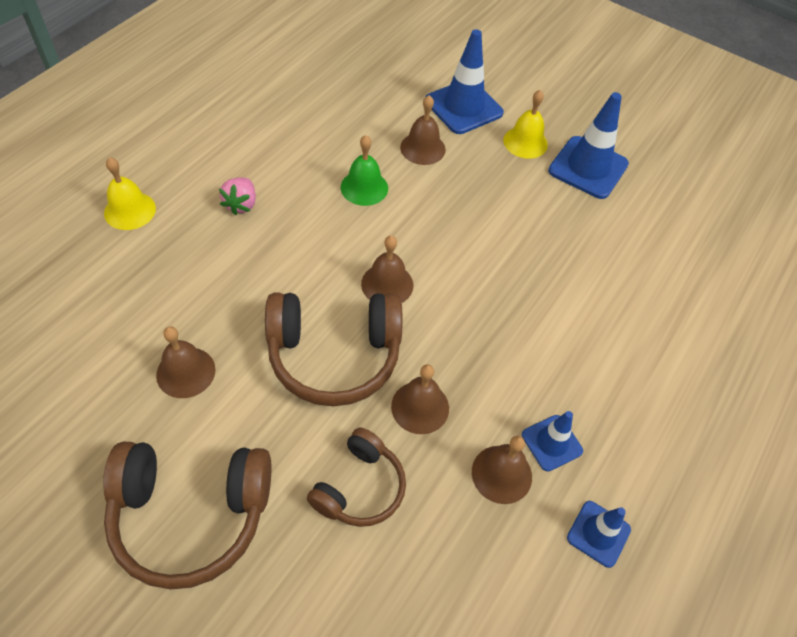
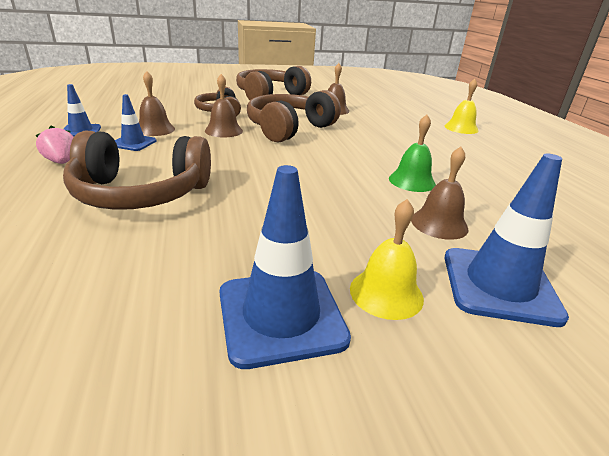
camera: 135 degrees right, 25 degrees down
pink strawberry [219,177,256,216] -> pink strawberry moved to [35,125,74,164]
brown bell [361,236,414,303] -> none
none -> brown headphones [63,131,211,210]

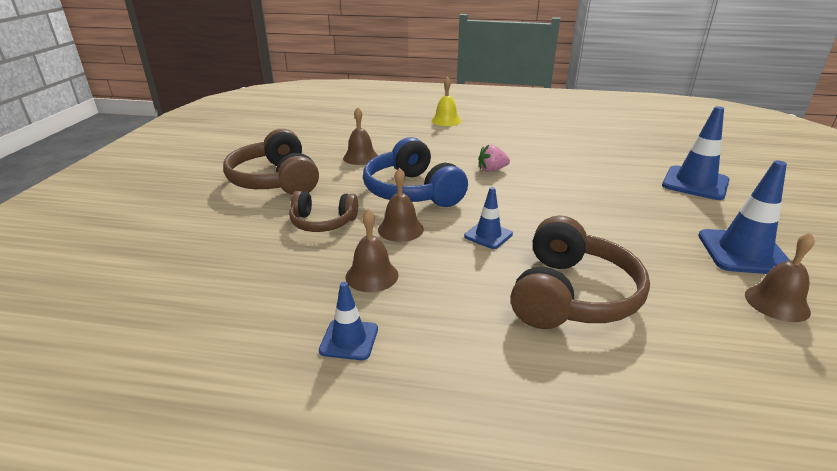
camera: 65 degrees left, 0 degrees up
pink strawberry [35,125,74,164] -> pink strawberry moved to [478,144,510,172]
blue traffic cone [115,94,156,151] -> blue traffic cone moved to [464,187,513,249]
brown headphones [247,90,341,142] -> blue headphones [363,137,468,207]
yellow bell [350,199,424,320] -> none
green bell [389,115,436,192] -> none
brown bell [411,147,468,240] -> brown bell moved to [745,232,815,322]

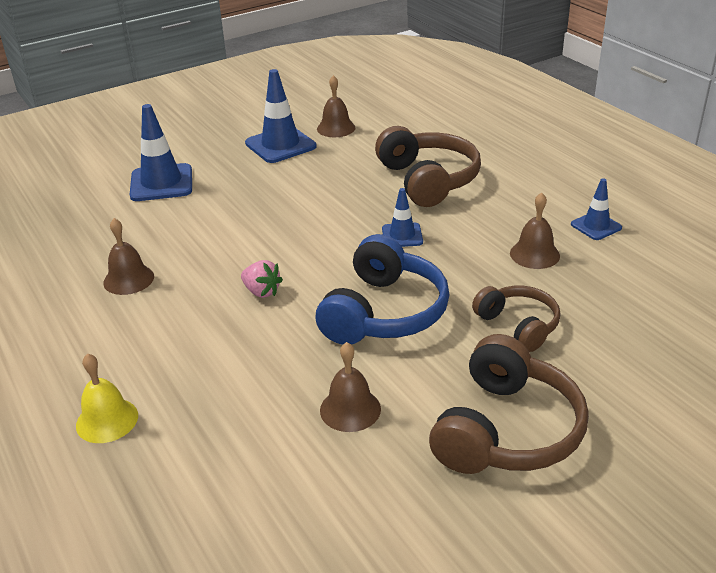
camera: 130 degrees left, 5 degrees up
brown bell [378,168,424,242] -> brown bell moved to [103,218,154,295]
brown headphones [510,216,650,329] -> brown headphones turned 90 degrees clockwise [375,126,481,207]

